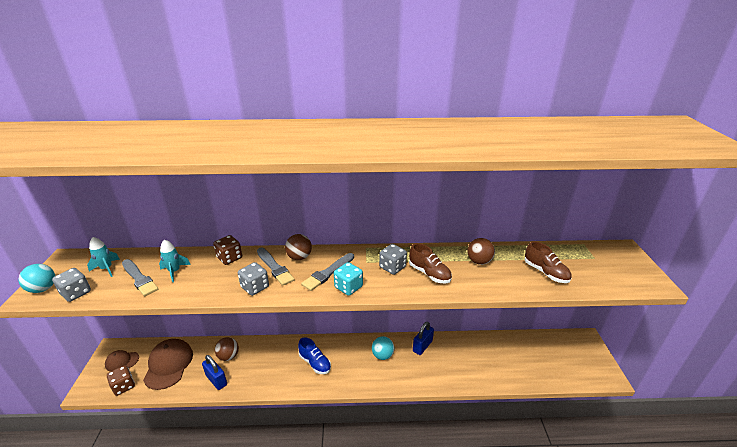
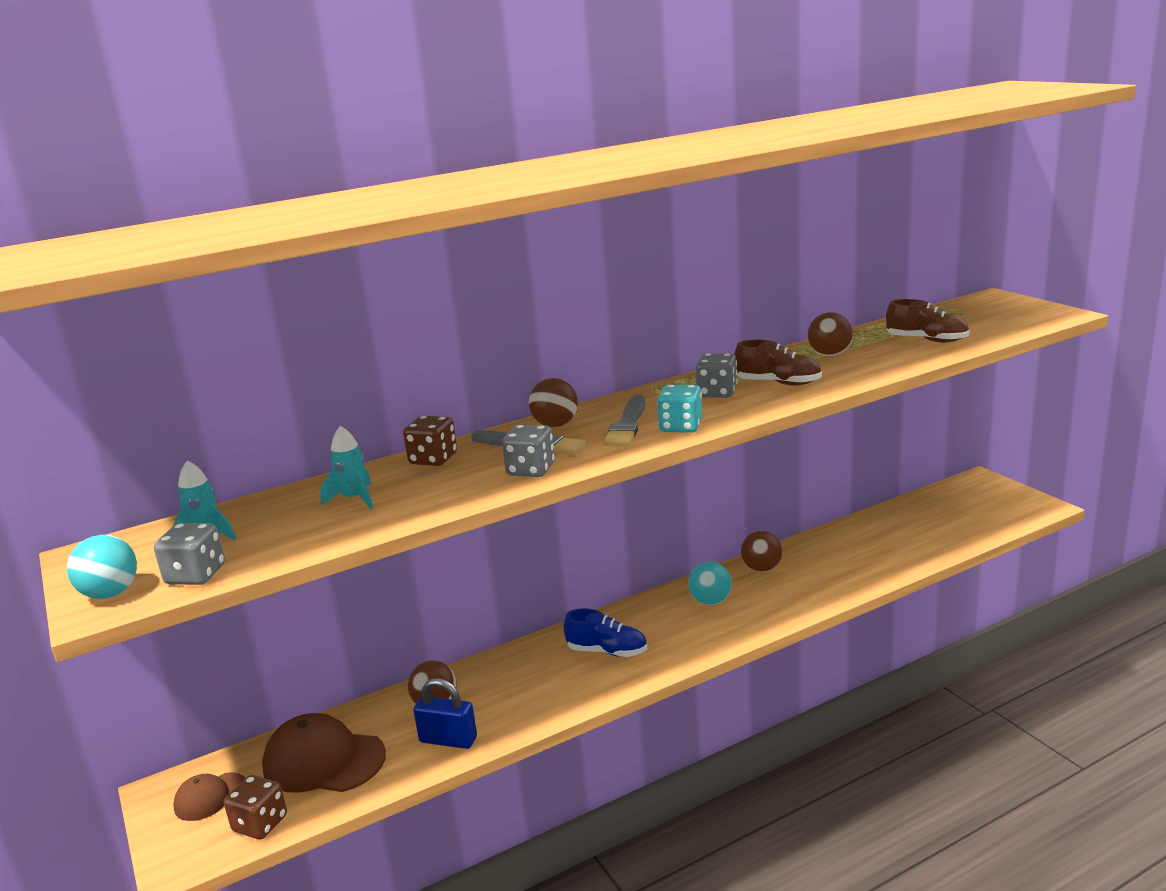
camera: 25 degrees left, 10 degrees down
grey brush [122,259,158,296] -> none
brown cap [143,339,193,390] -> brown cap turned 45 degrees counterclockwise [262,713,386,793]
blue padlock [413,322,434,355] -> brown ball [741,531,783,572]

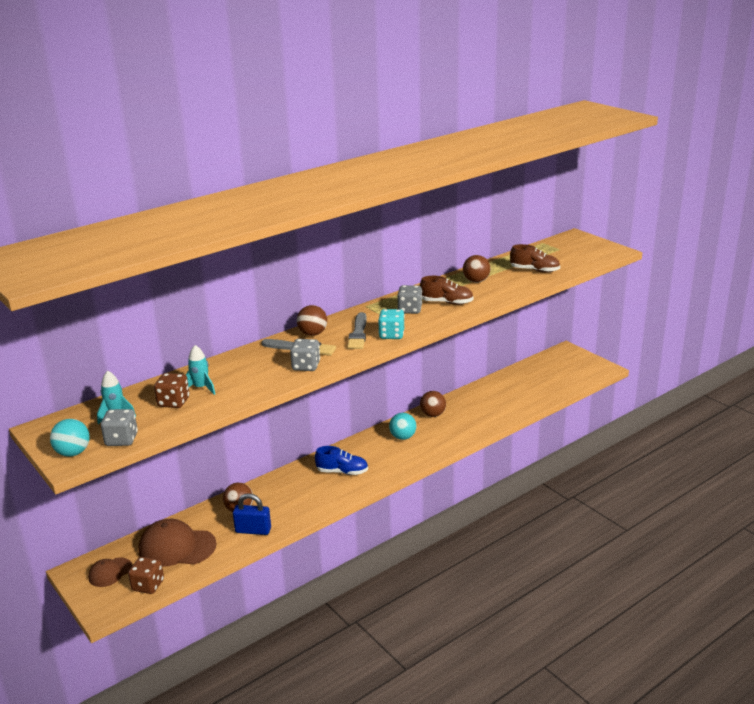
camera: 10 degrees left, 5 degrees up
brown dice [403,415,457,466] -> brown dice moved to [154,373,190,408]

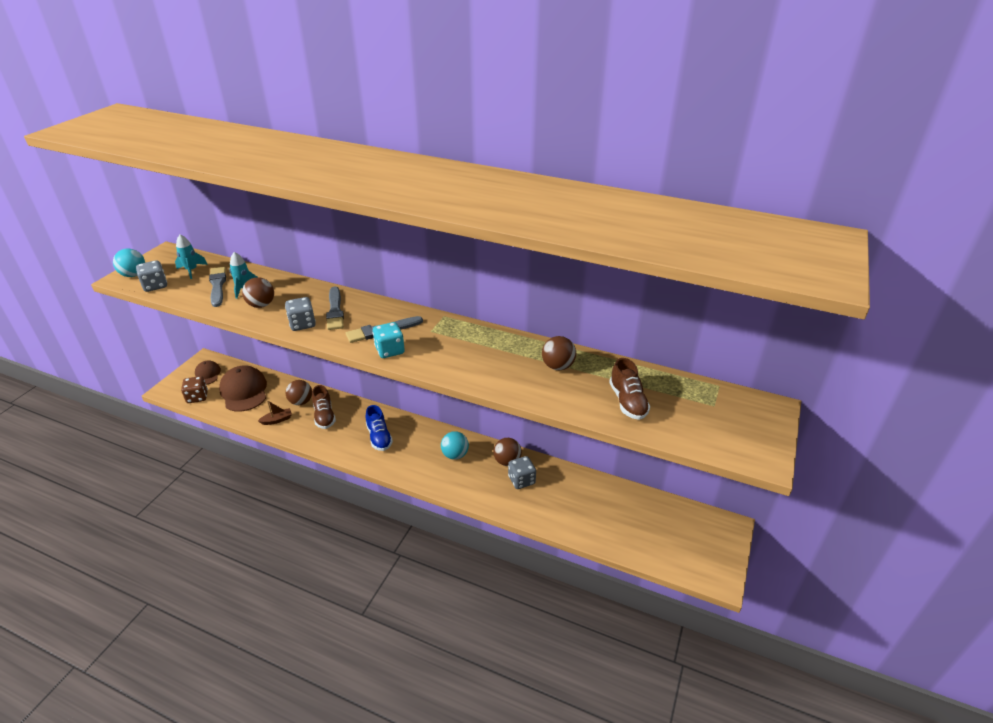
camera: 60 degrees right, 10 degrees up
brown cap [88,557,132,587] -> brown cap turned 60 degrees clockwise [195,361,221,385]
brown dice [154,373,190,408] -> grey brush [209,267,226,307]
blue padlock [233,493,271,535] -> brown boat [258,400,292,425]
brown ball [297,305,327,336] -> brown ball moved to [242,277,274,308]
grey dice [398,285,422,314] -> grey dice moved to [508,456,536,489]
brown shoe [420,276,474,305] -> brown shoe moved to [312,385,336,429]

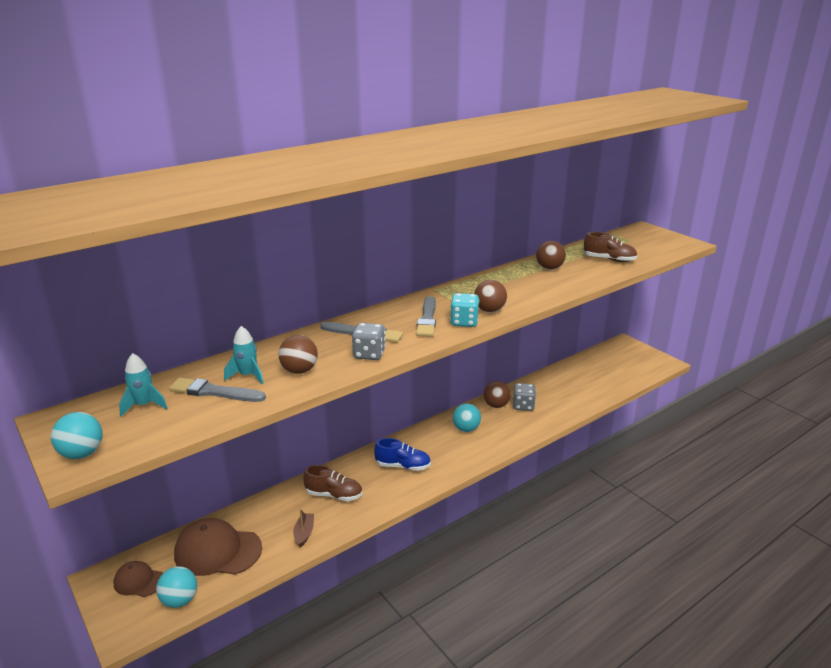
camera: 60 degrees left, 10 degrees down
grey dice [136,260,167,292] -> none
brown dice [181,376,208,403] -> turquoise ball [156,567,197,608]
brown ball [286,380,312,405] -> brown ball moved to [474,280,507,313]

